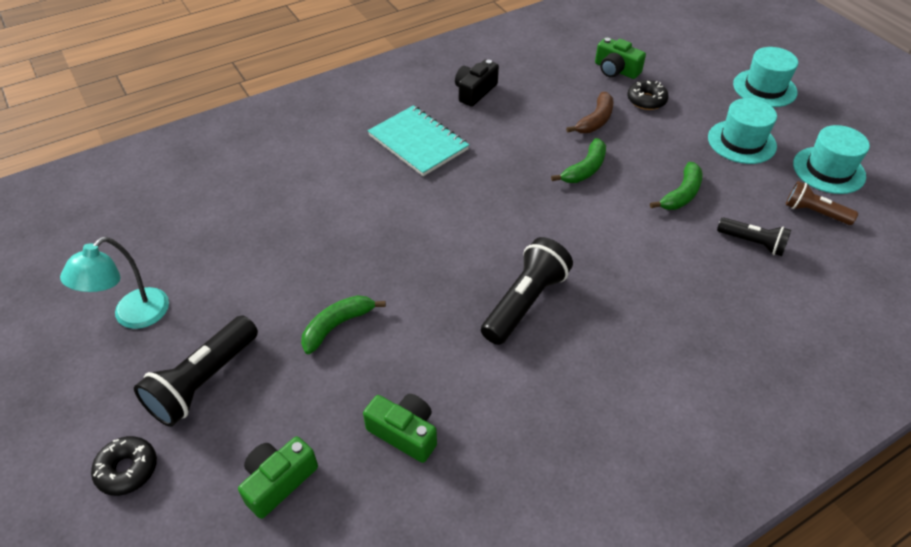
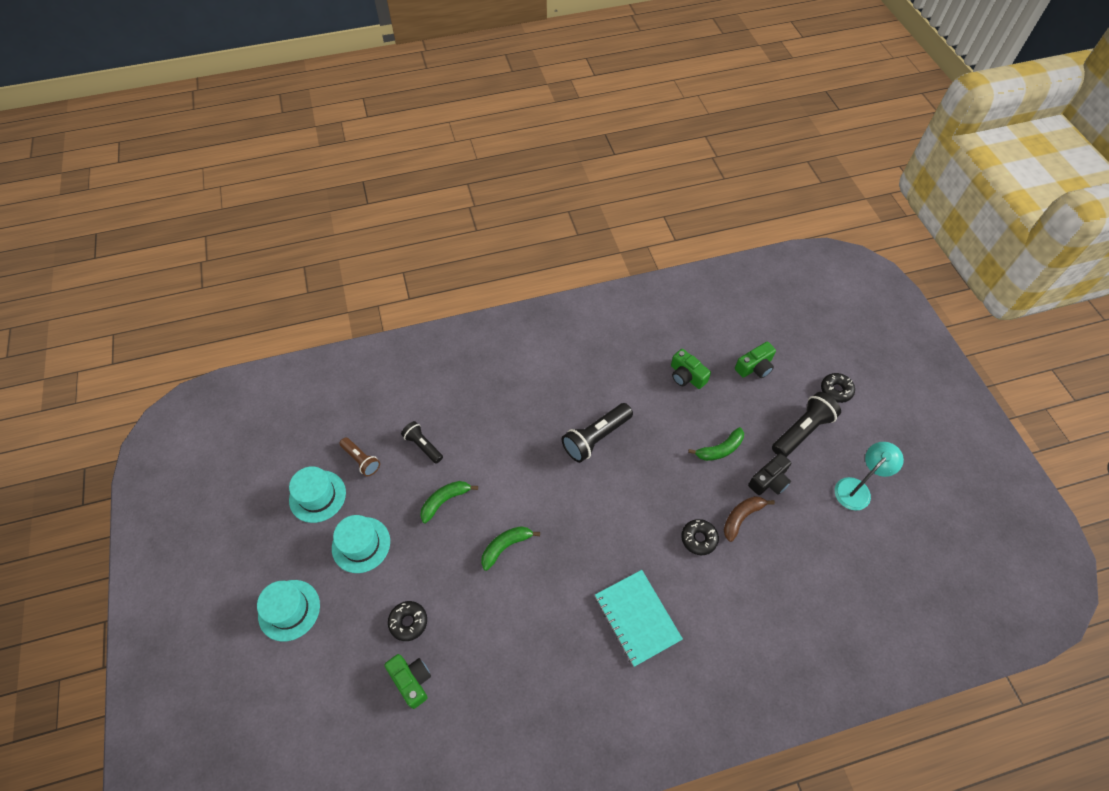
camera: 165 degrees left, 10 degrees up
black camera [455,59,499,107] -> black camera moved to [748,453,791,495]
brown banana [566,92,614,133] -> brown banana moved to [724,496,775,542]
none -> black donut [681,519,719,555]

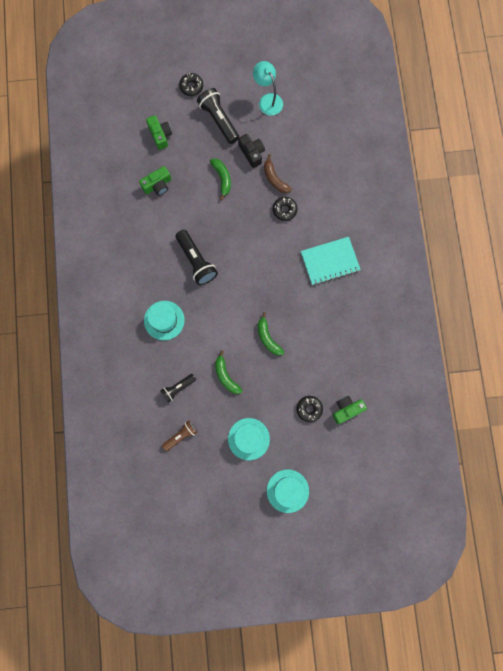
camera: 80 degrees left, 20 degrees up
turquoise hat [289,466,346,523] -> turquoise hat moved to [144,301,185,340]

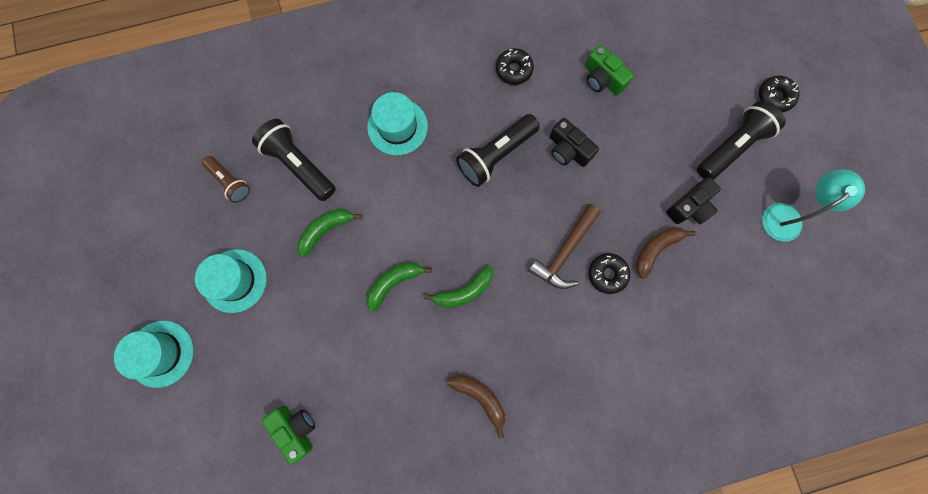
camera: 80 degrees right, 0 degrees up
green camera [146,115,172,150] -> none
black flashlight [160,374,196,403] -> black flashlight [252,119,336,201], size x1.63
green banana [210,158,231,200] -> green banana moved to [424,265,493,308]
black donut [296,396,323,422] -> black donut moved to [496,48,534,85]
turquoise notebook [301,237,361,285] -> none
none -> brown banana [447,375,505,438]
none -> brown hammer [528,204,601,289]
none -> black camera [550,118,599,167]

